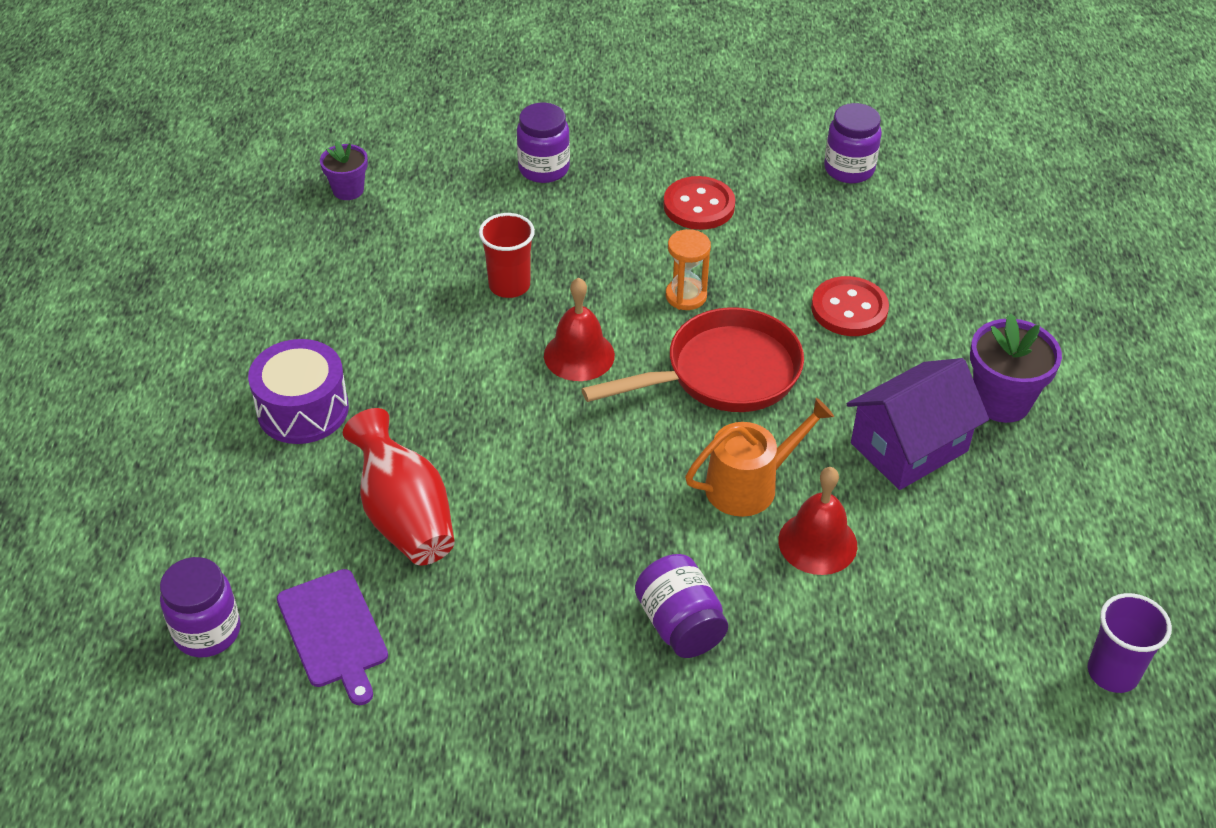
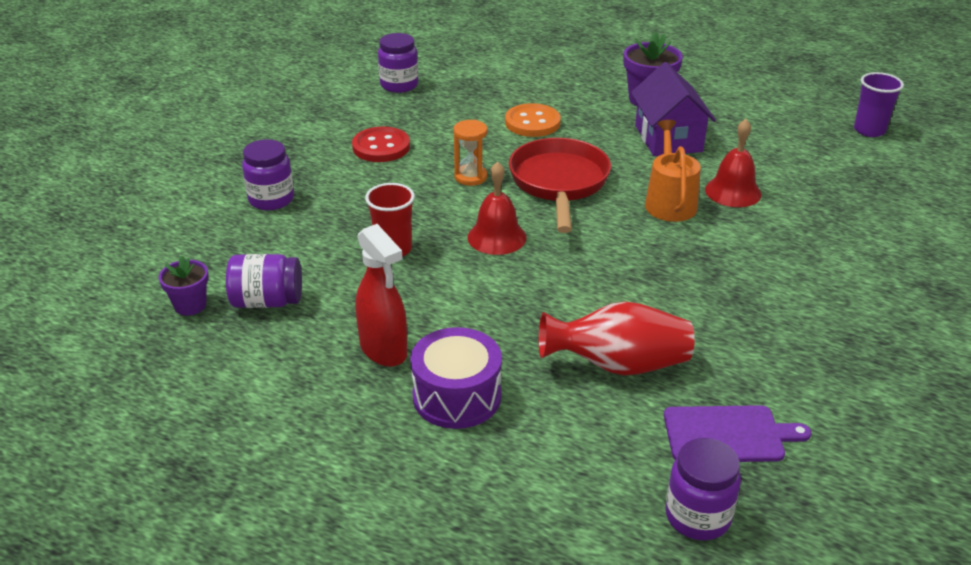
camera: 65 degrees left, 10 degrees down
purple jar [635,554,728,658] -> purple jar moved to [226,254,302,308]
red button [811,276,889,336] -> orange button [505,103,561,137]
none -> red spray bottle [356,224,407,367]

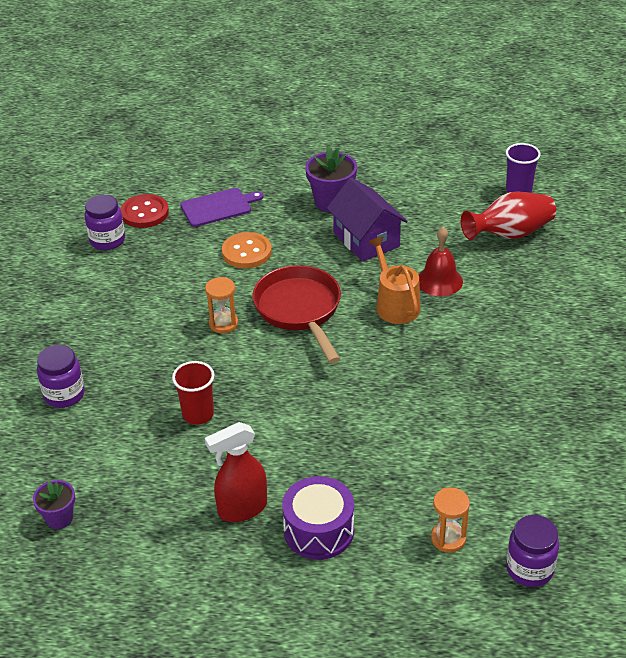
camera: 20 degrees left, 5 degrees up
purple jar [226,254,302,308] -> none
red button [352,127,410,162] -> red button moved to [121,194,169,228]
red spray bottle [356,224,407,367] -> red spray bottle turned 120 degrees clockwise [205,422,267,522]
red bell [468,161,526,255] -> none
red vase [539,302,695,375] -> red vase moved to [461,191,556,240]
purple cutting board [664,405,811,462] -> purple cutting board moved to [180,188,263,227]
none -> orange hourglass [431,487,470,553]

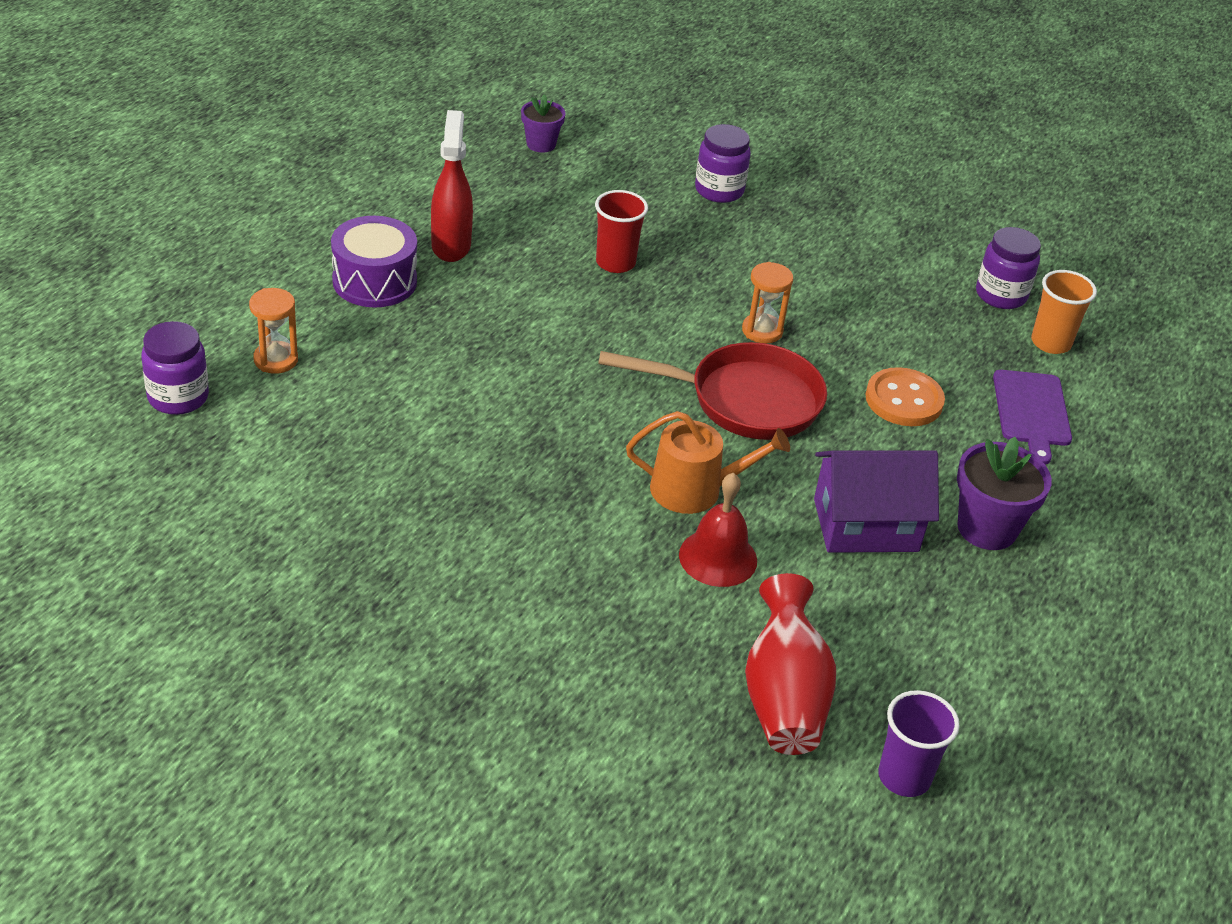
camera: 110 degrees right, 0 degrees up
red button [121,194,169,228] -> orange cup [1031,270,1097,354]

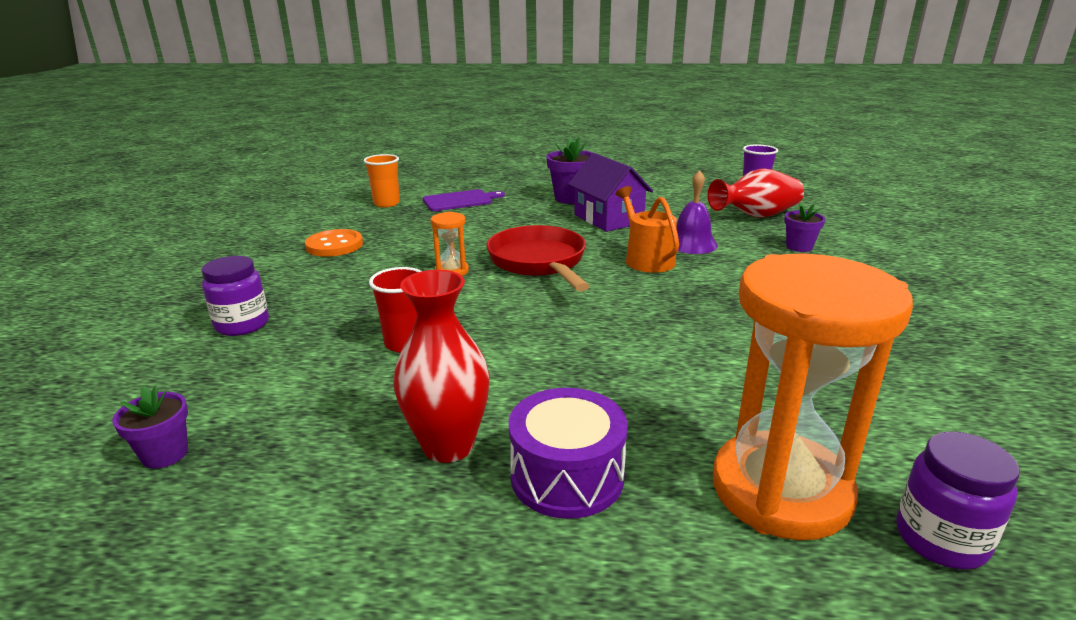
camera: 110 degrees left, 15 degrees down
orange hourglass [249,288,298,374] -> orange hourglass [713,254,913,540], size x2.34
red spray bottle [431,110,473,262] -> red vase [393,270,490,463]
red bell [679,473,757,587] -> purple bell [676,170,718,254]
orange button [866,367,945,426] -> orange button moved to [305,229,363,257]
purple jar [976,227,1041,309] -> none
none -> purple flower pot [784,203,825,252]

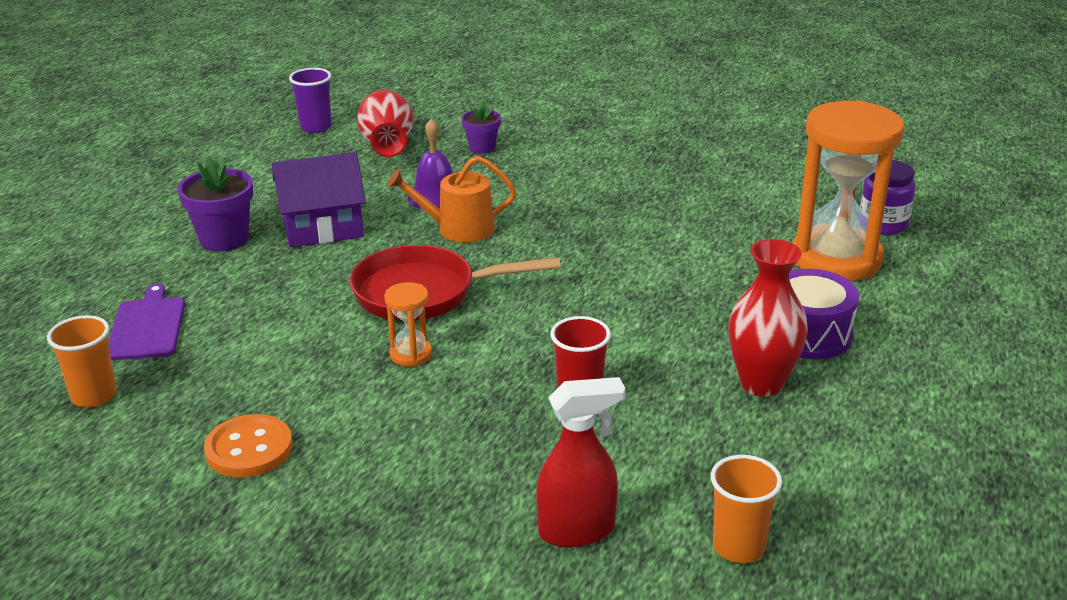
camera: 75 degrees left, 5 degrees up
purple flower pot [113,386,188,469] -> orange cup [711,455,782,563]
purple jar [201,256,269,336] -> none
none -> red spray bottle [536,377,625,548]

